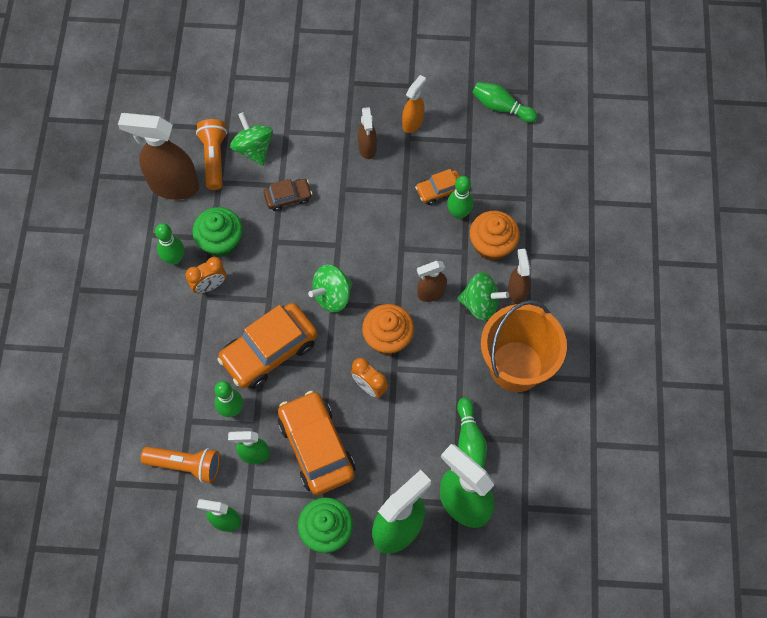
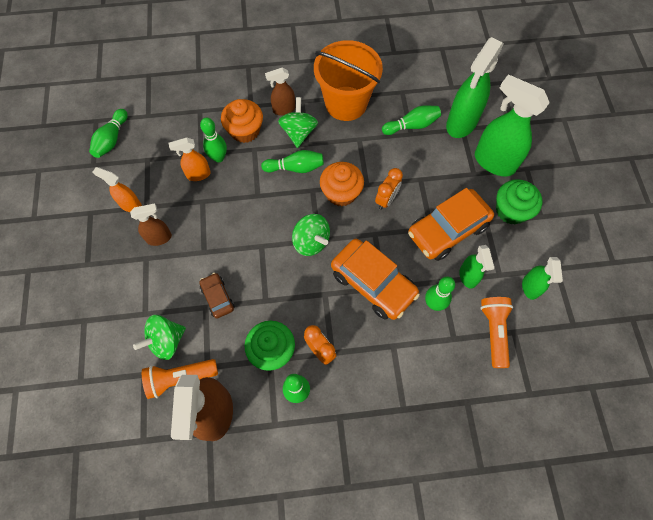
camera: 100 degrees left, 0 degrees up
orange car [415,169,460,205] -> orange spray bottle [169,137,211,181]
brown spray bottle [417,261,447,302] -> green bowling pin [261,150,324,173]

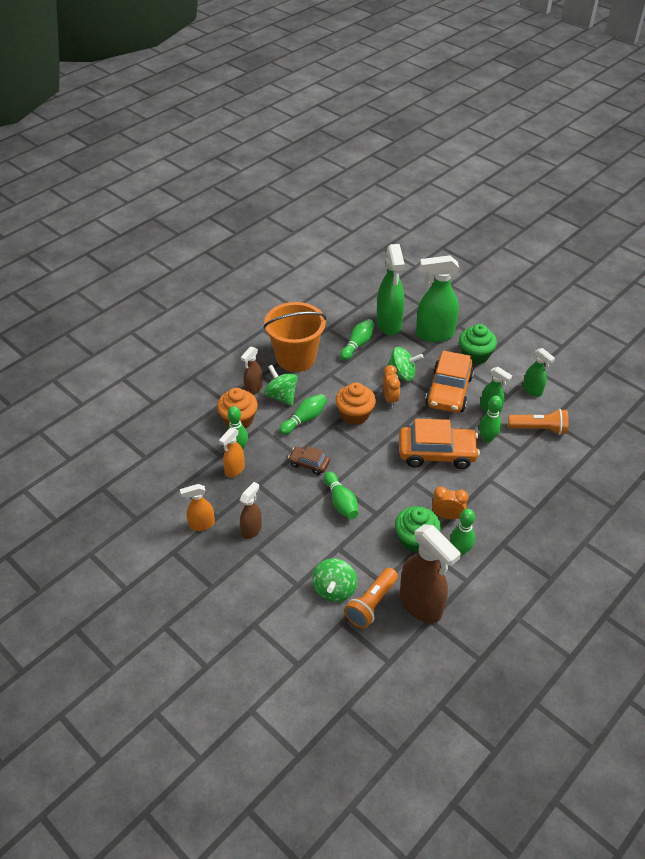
camera: 40 degrees left, 20 degrees down
green bowling pin [89,109,128,158] -> green bowling pin moved to [324,471,358,519]
brown car [199,273,235,319] -> brown car moved to [288,446,330,475]
green spinning top [292,214,330,256] -> green spinning top moved to [387,347,423,381]
orange flashlight [480,297,513,368] -> orange flashlight turned 135 degrees clockwise [508,409,568,435]

